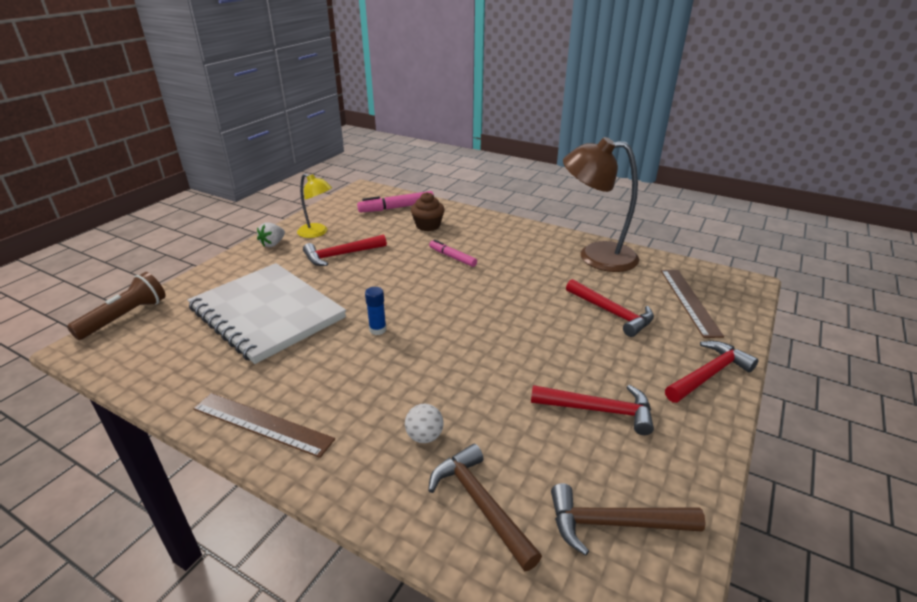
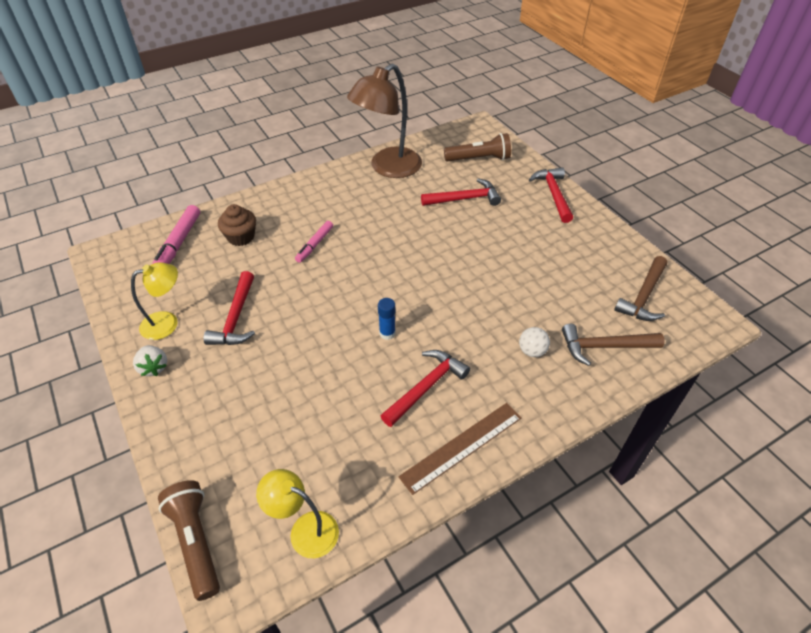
camera: 60 degrees left, 15 degrees up
white notebook [187,263,346,364] -> none
pink marker [429,239,477,267] -> pink marker turned 45 degrees counterclockwise [295,221,333,263]
red hammer [531,385,654,435] -> red hammer moved to [381,350,470,427]
brown ruler [661,270,724,338] -> brown flashlight [444,133,511,162]
none -> yellow lamp [256,469,339,558]

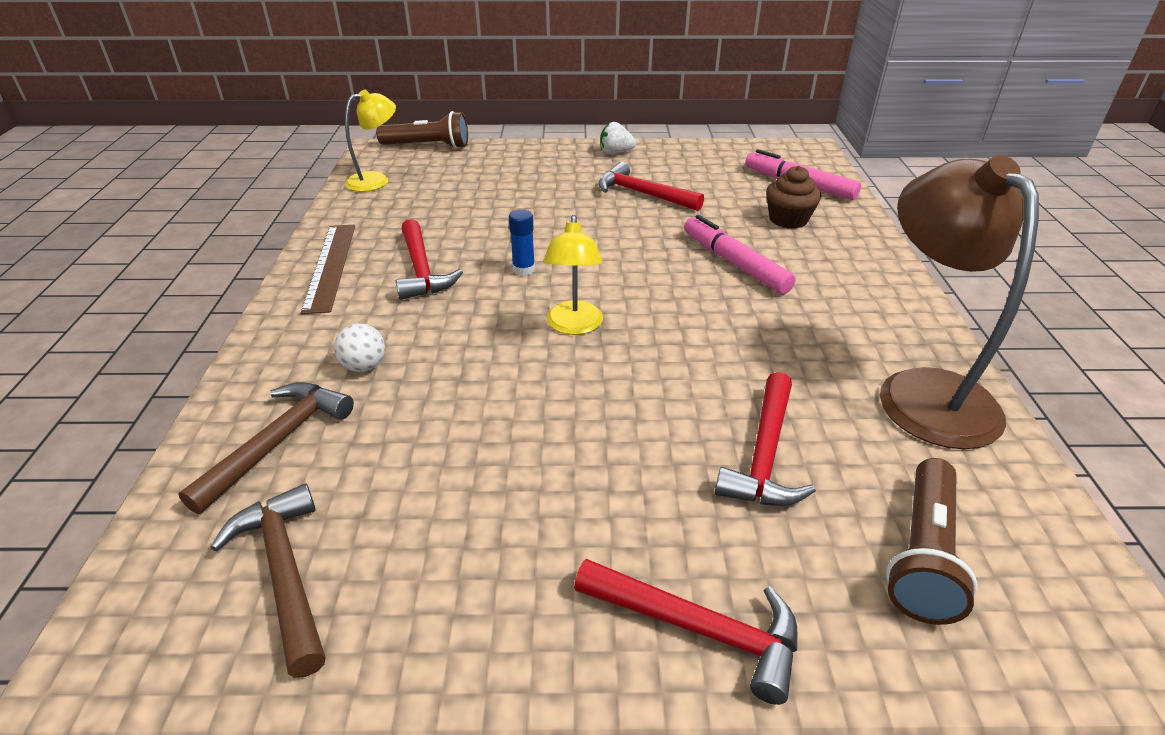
camera: 120 degrees right, 10 degrees down
yellow lamp [131,263,178,340] -> yellow lamp moved to [543,215,603,335]
pink marker [295,221,333,263] -> pink marker [684,215,796,294], size x1.54

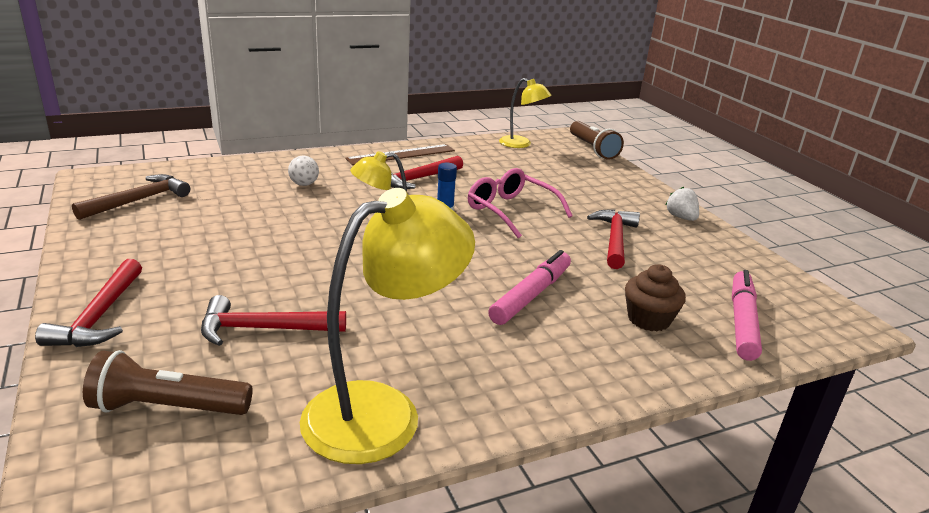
camera: 65 degrees right, 10 degrees down
brown hammer [178,382,354,514] -> none
brown lamp [880,155,1039,449] -> yellow lamp [300,188,475,464]
none -> pink glasses [468,168,573,238]

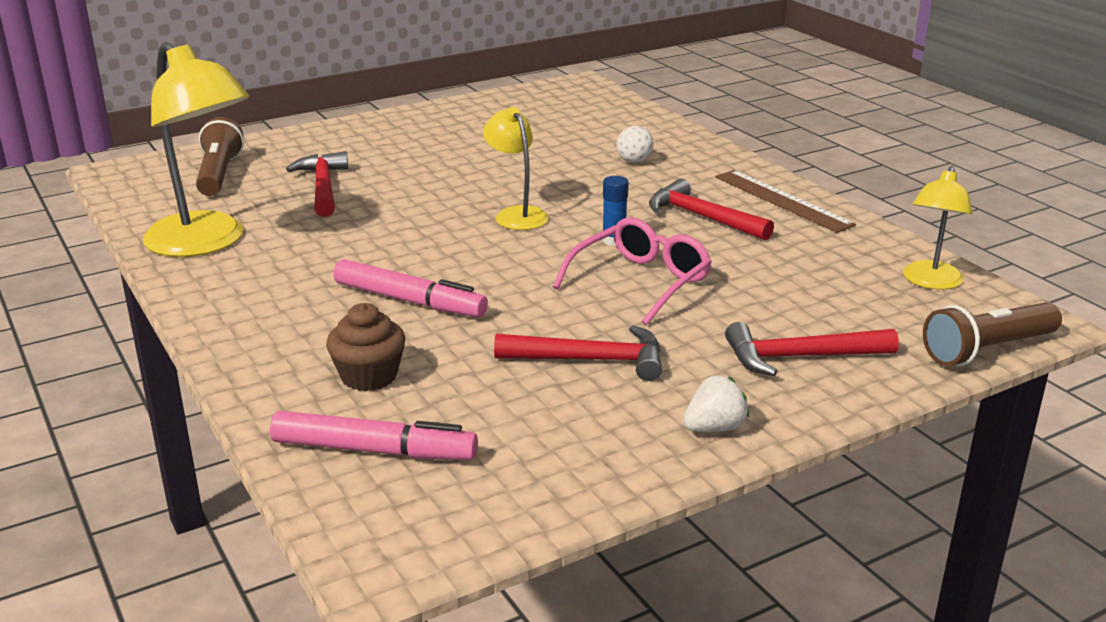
camera: 85 degrees right, 0 degrees up
red hammer [35,259,142,347] -> red hammer moved to [725,322,899,376]
brown hammer [72,174,190,220] -> none

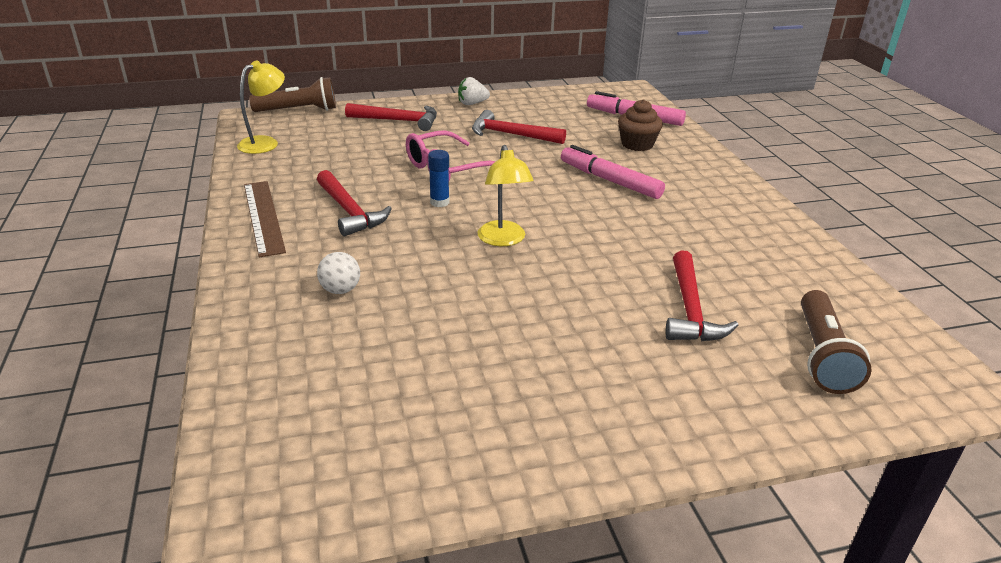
camera: 165 degrees left, 5 degrees up
yellow lamp [143,42,249,257] -> none

